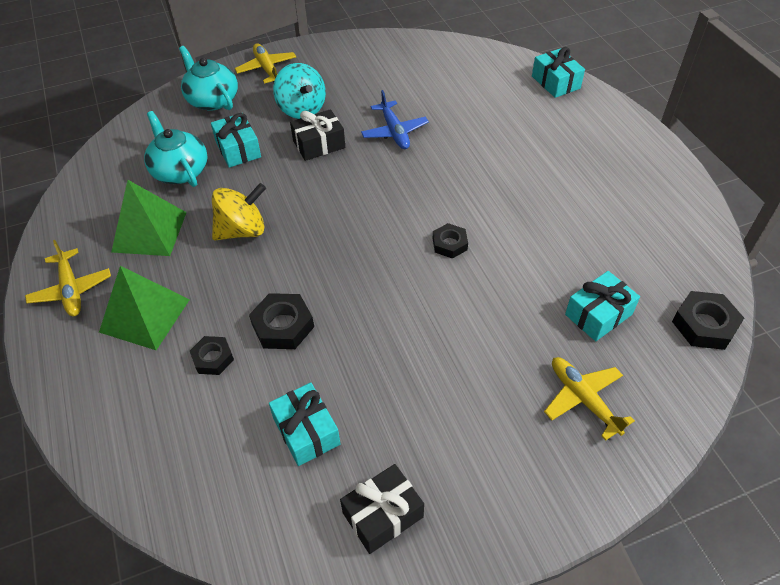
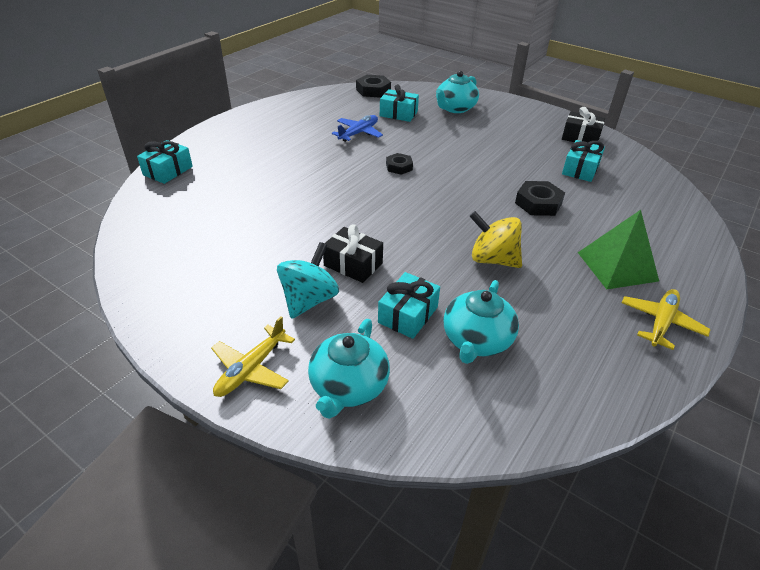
camera: 125 degrees left, 10 degrees down
green pyramid [111,180,187,256] -> none
black nut [190,336,234,375] -> none
blue plane [361,90,429,149] -> blue plane moved to [332,115,383,142]
yellow plane [544,357,635,441] -> turquoise teapot [436,71,479,113]

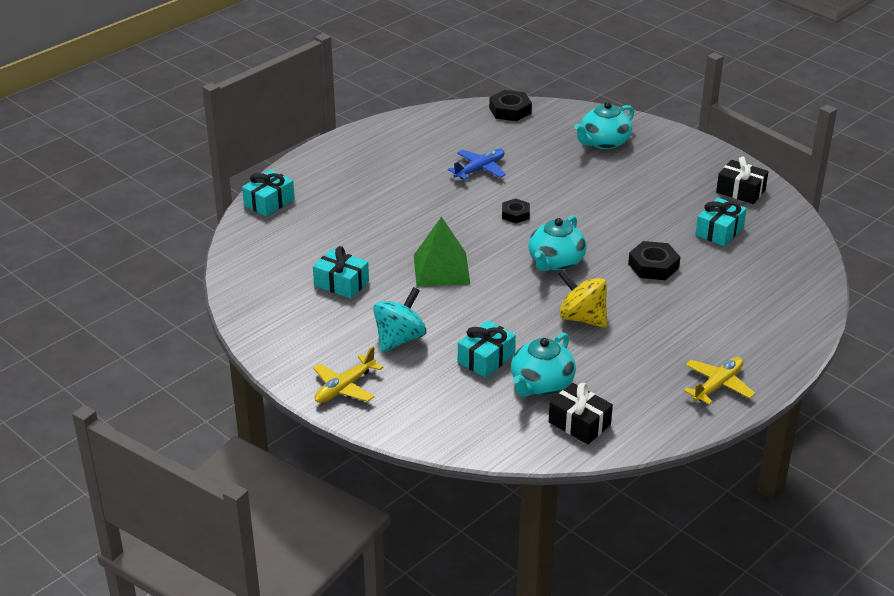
camera: 10 degrees right, 5 degrees down
turquoise teapot [308,319,390,419] -> turquoise teapot moved to [528,215,587,271]
black gift [323,224,383,283] -> black gift moved to [549,383,613,444]
turquoise gift [380,84,419,122] -> turquoise gift moved to [313,246,369,299]
green pyramid [578,210,659,289] -> green pyramid moved to [414,216,470,287]

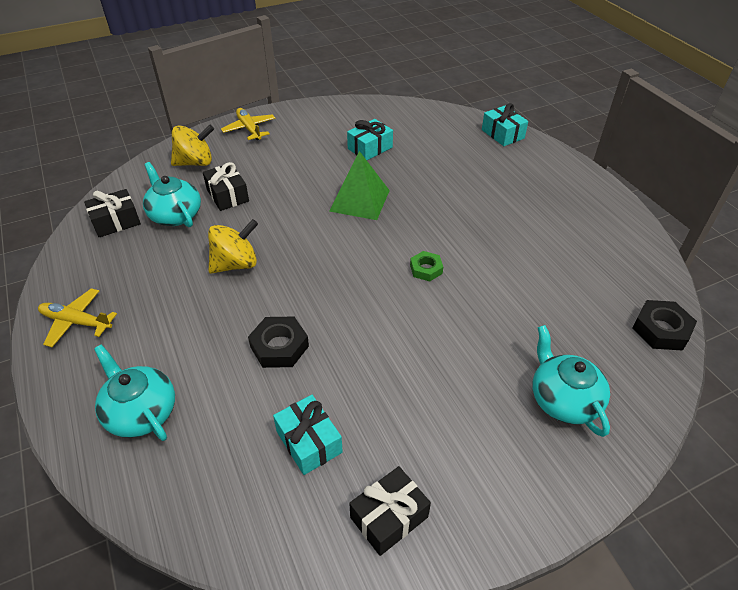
camera: 110 degrees right, 10 degrees up
turquoise spinning top [373,287,427,353] -> none
blue plane [448,149,506,180] -> none
turquoise gift [458,320,516,378] -> black gift [203,162,249,211]
black nut [502,199,530,223] -> green nut [410,251,443,281]
turquoise teapot [528,215,587,271] -> turquoise teapot moved to [94,345,175,441]
yellow plane [684,357,755,405] -> yellow plane turned 135 degrees clockwise [38,288,117,347]
none -> yellow spinning top [171,125,214,166]

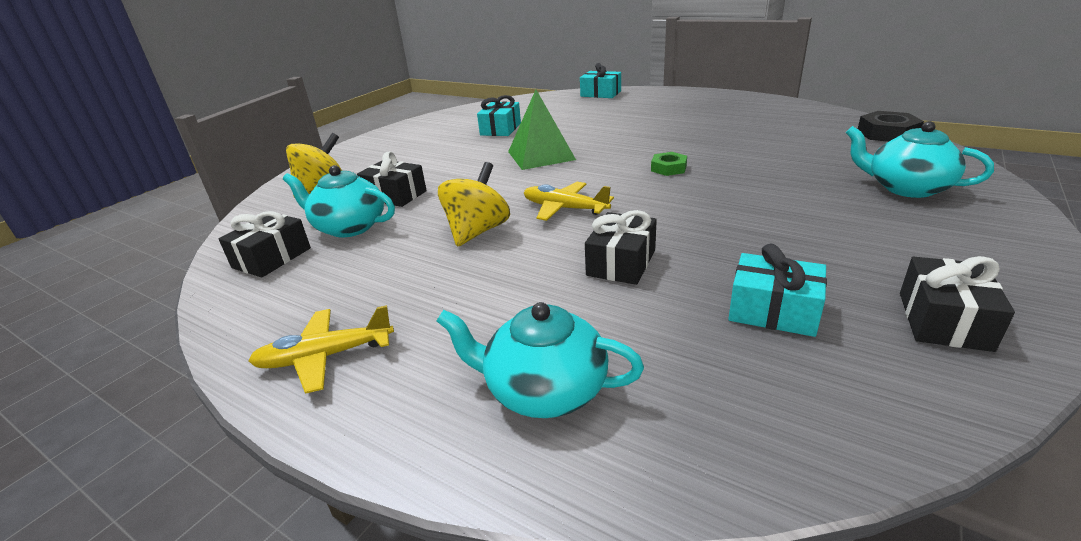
camera: 30 degrees left, 15 degrees down
yellow plane [221,108,275,140] -> yellow plane moved to [524,182,614,221]
black nut [248,317,309,368] -> black gift [585,210,657,285]

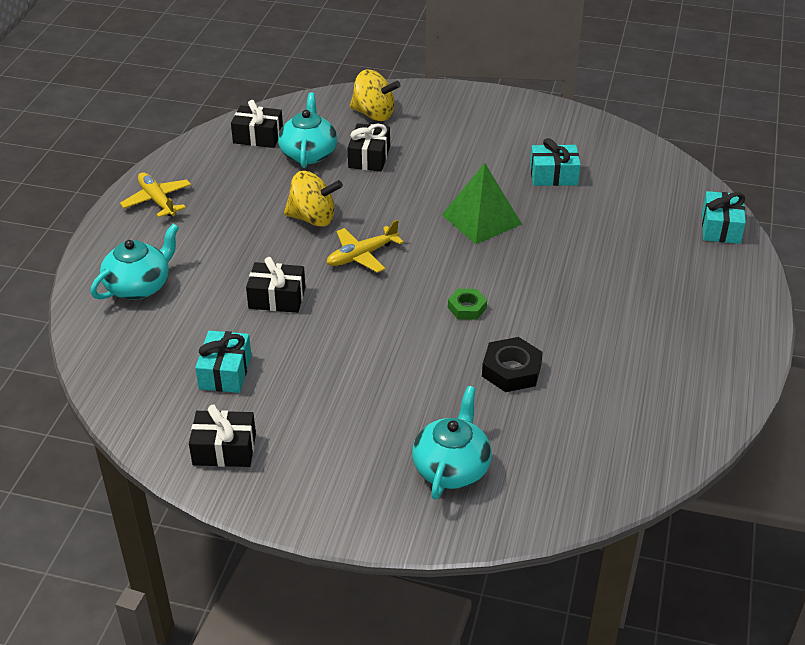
camera: 70 degrees right, 10 degrees up
turquoise teapot [437,302,644,418] -> turquoise teapot turned 45 degrees clockwise [90,224,179,300]
yellow plane [524,182,614,221] -> yellow plane turned 135 degrees counterclockwise [326,220,404,273]
black nut [858,111,924,142] -> black nut moved to [482,337,543,392]

